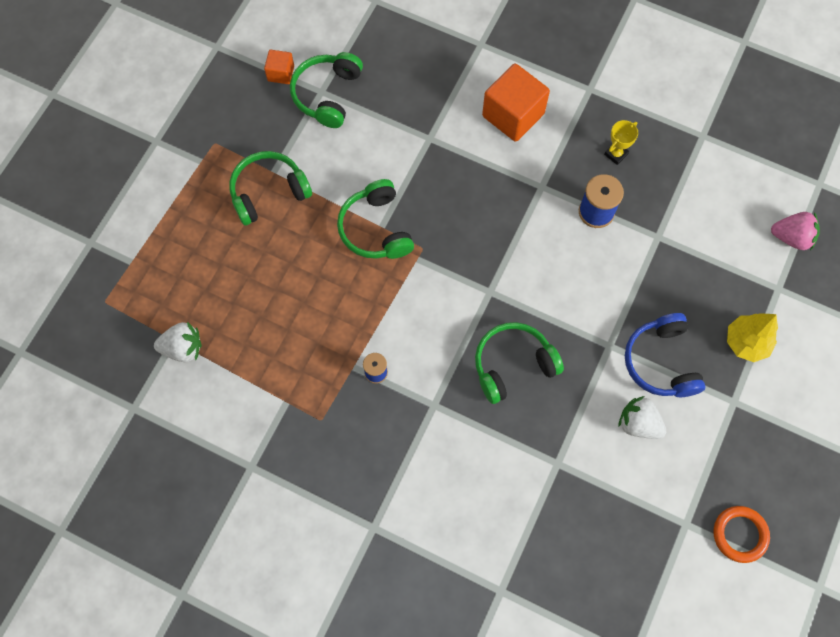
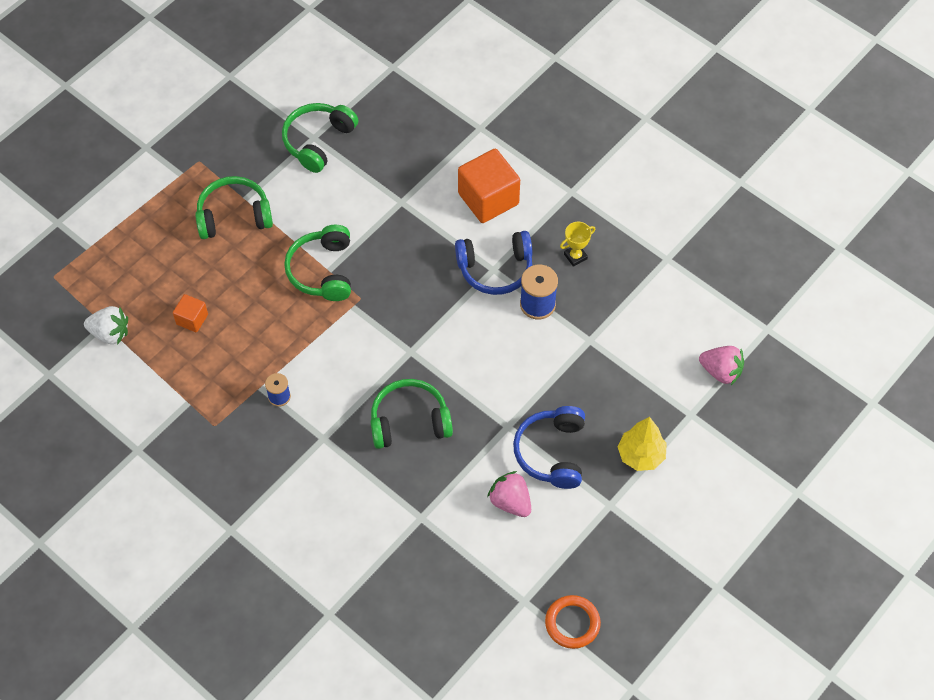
camera: 15 degrees right, 10 degrees down
orange cube [264,50,294,84] -> orange cube moved to [173,294,208,332]
white strawberry [618,396,666,439] -> pink strawberry [487,471,531,517]
none -> blue headphones [455,231,533,295]

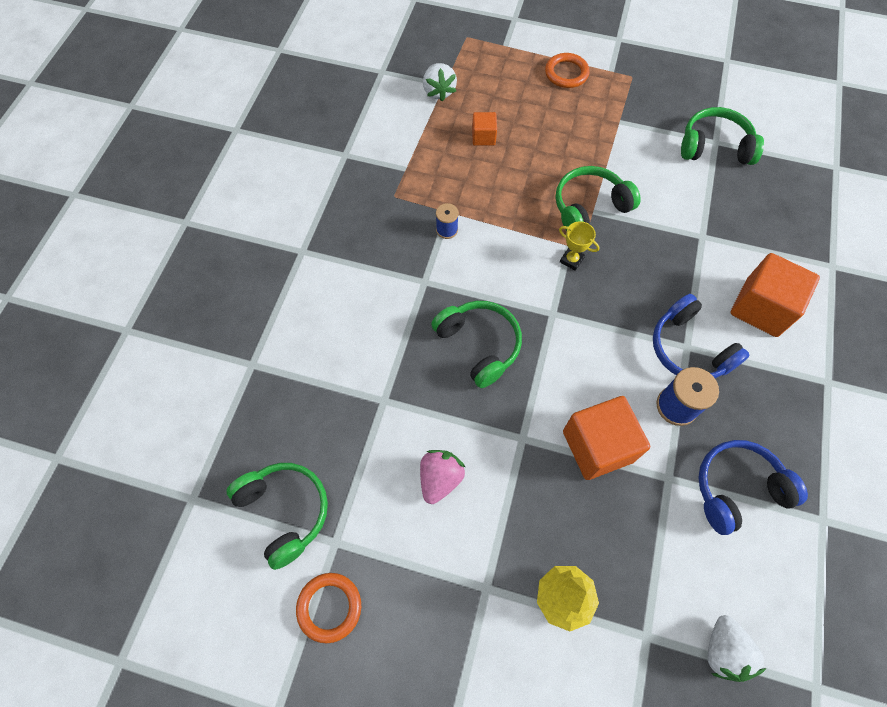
camera: 65 degrees right, 5 degrees up
green headphones [195,176,273,239] -> green headphones moved to [227,463,328,570]
blue headphones [513,406,585,489] -> blue headphones moved to [698,440,808,535]
yellow trophy [560,222,595,267] -> yellow trophy moved to [559,221,600,271]
pink strawberry [699,346,744,385] -> white strawberry [707,615,767,682]
none -> orange ring [545,53,590,88]
none -> orange cube [563,396,650,480]

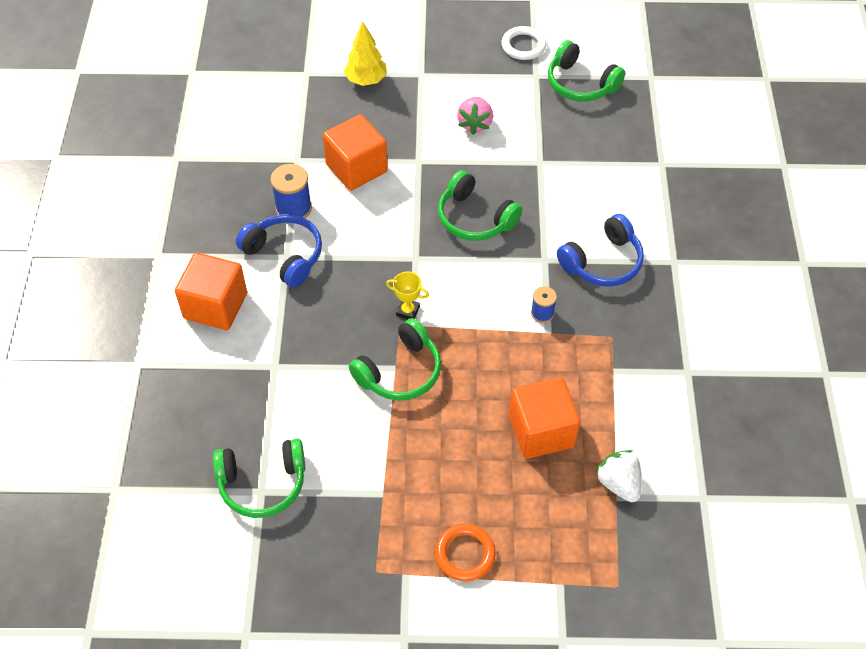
camera: 165 degrees right, 10 degrees down
orange ring [296,573,361,643] -> white ring [502,26,547,60]
orange cube [472,112,497,146] -> orange cube [509,377,580,459], size x1.95
blue headphones [698,440,808,535] -> blue headphones moved to [557,214,644,287]
white strawberry [707,615,767,682] -> none

